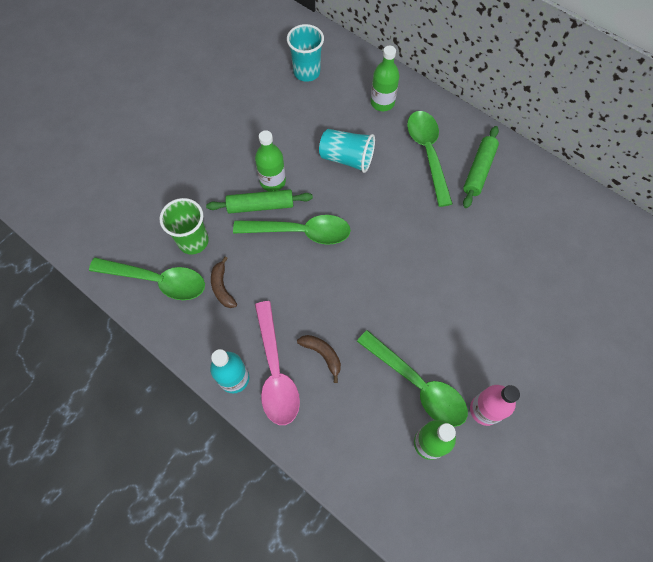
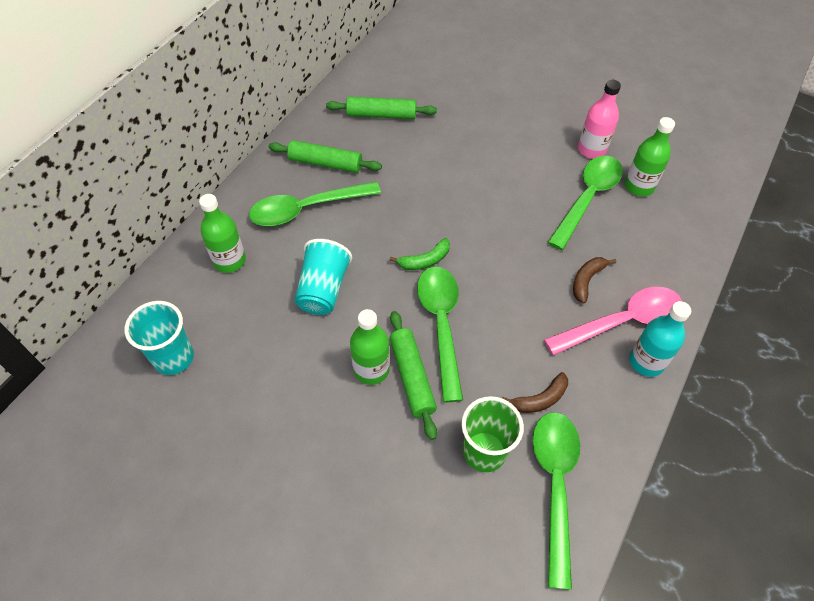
camera: 100 degrees left, 10 degrees down
none -> green rolling pin [326,96,437,119]
none -> green banana [390,238,450,270]

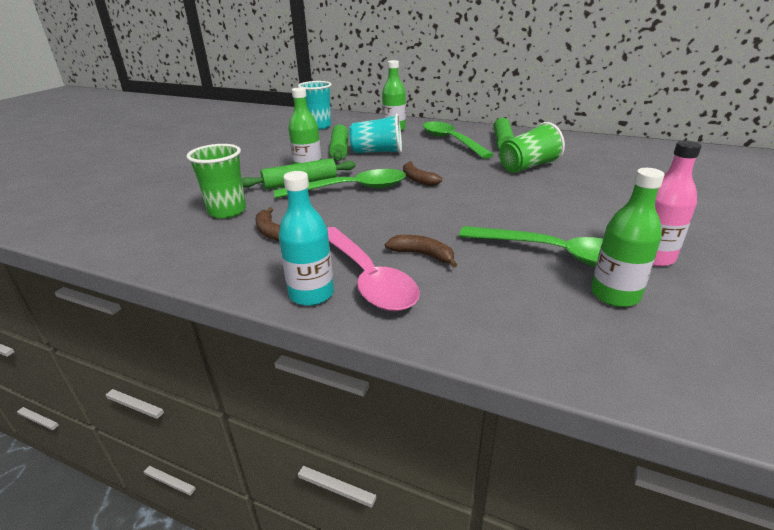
camera: 85 degrees right, 25 degrees down
green rolling pin [326,96,437,119] -> green rolling pin moved to [329,125,348,161]
green banana [390,238,450,270] -> brown banana [403,161,442,186]
green spoon [533,412,580,590] -> none
none -> green cup [499,122,565,173]

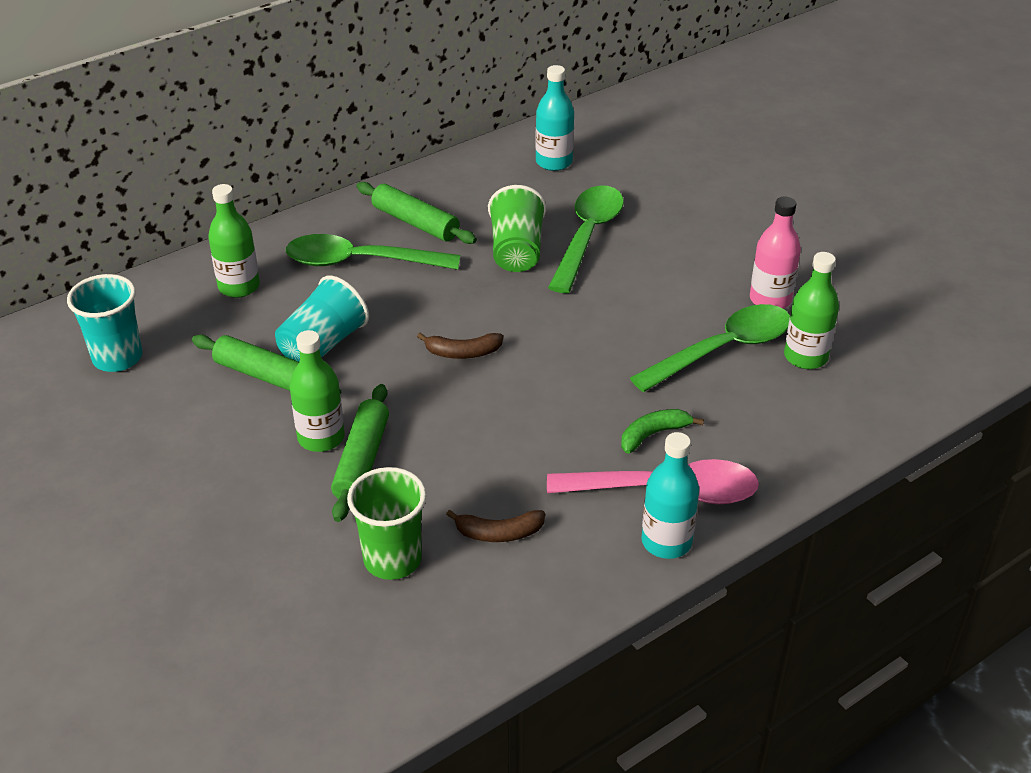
camera: 60 degrees left, 10 degrees up
green spoon [274,169,406,199] -> green spoon moved to [548,185,624,293]
brown banana [385,235,457,268] -> green banana [621,409,704,454]
none -> turquoise bottle [535,65,574,171]

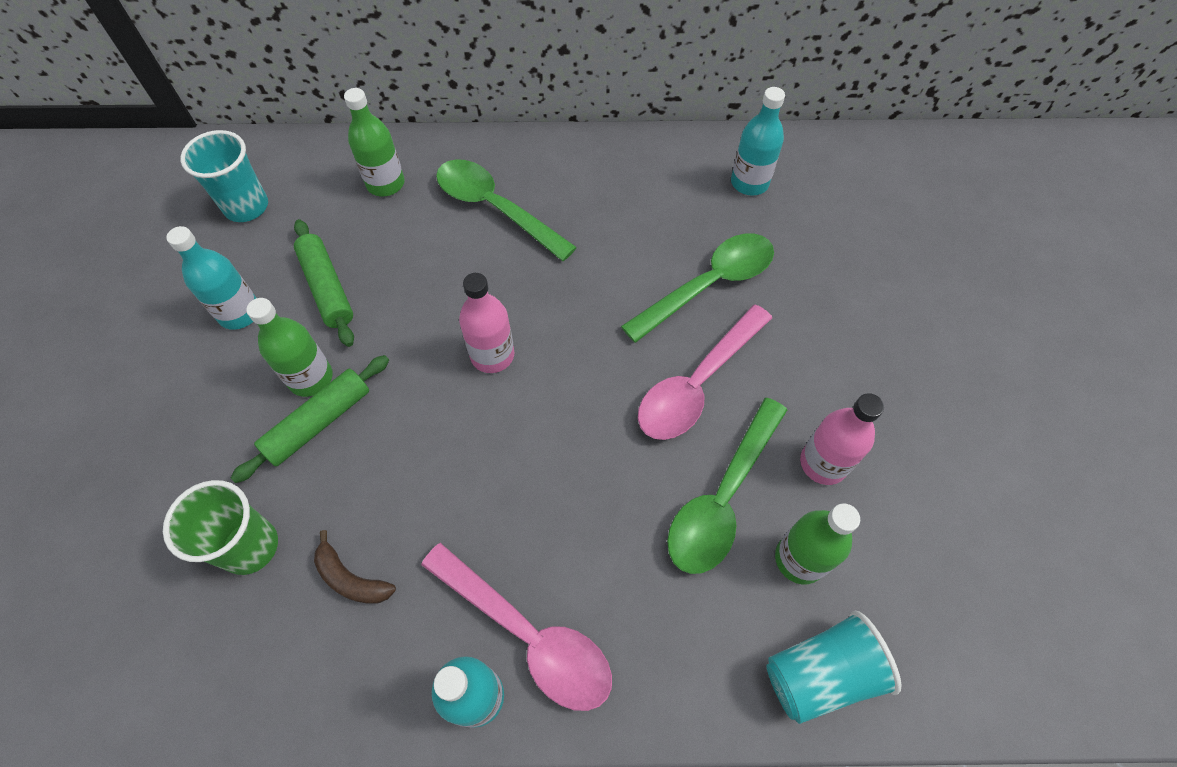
camera: 35 degrees right, 20 degrees up
turquoise cup [275,275,369,362] -> turquoise cup moved to [766,611,901,724]
green rolling pin [356,182,477,244] -> none
brown banana [417,333,503,359] -> pink bottle [459,273,514,373]
green cup [488,185,546,272] -> none
green banana [621,409,704,454] -> none
green spoon [630,304,790,392] -> green spoon turned 120 degrees clockwise [667,398,787,574]
none -> turquoise bottle [166,226,256,330]
none -> pink spoon [638,305,772,440]

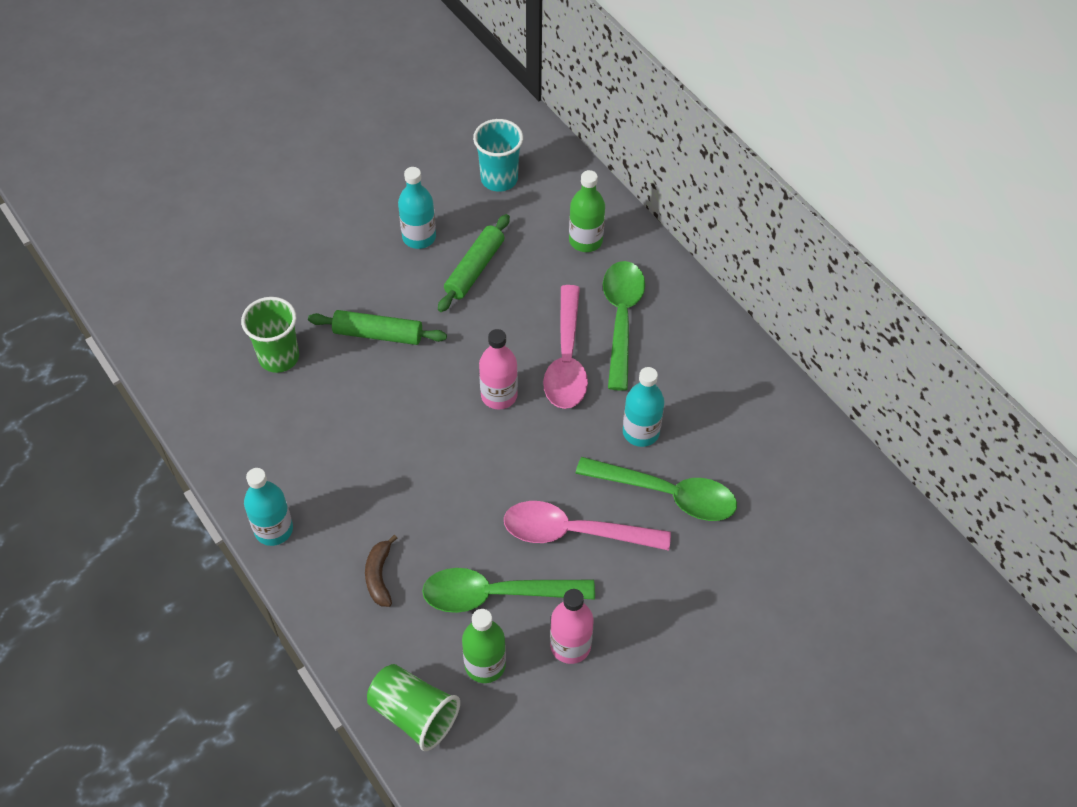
camera: 55 degrees right, 5 degrees down
green bottle [246,298,333,397] -> none
brown banana [314,530,396,604] -> brown banana moved to [365,535,397,607]
pink spoon [421,543,612,711] -> pink spoon moved to [543,285,588,409]
turquoise bottle [731,87,785,196] -> turquoise bottle moved to [623,367,665,447]
turquoise cup [766,611,901,724] -> green cup [367,664,460,751]

